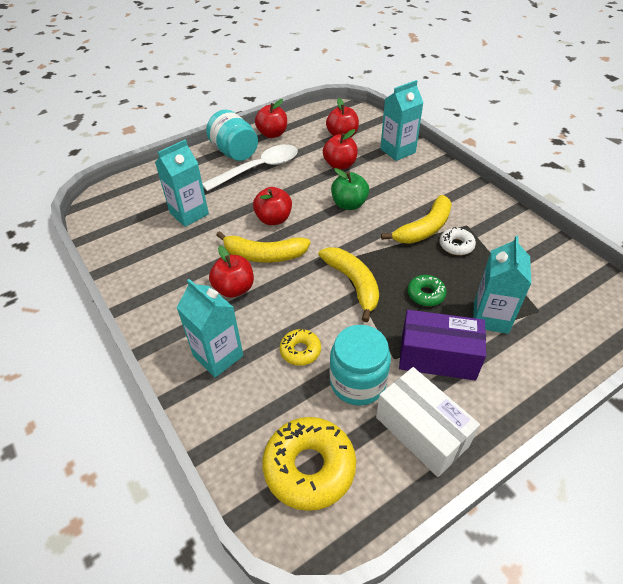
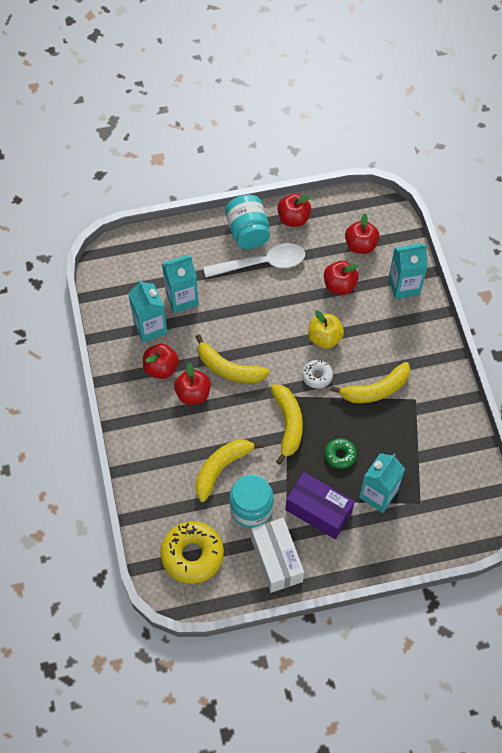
camera: 20 degrees right, 15 degrees up
turquoise carton [176,279,244,378] -> turquoise carton moved to [128,279,168,343]
red apple [253,187,292,225] -> red apple moved to [143,344,179,379]
yellow donut [280,329,321,366] -> yellow banana [195,439,264,502]
green apple [331,168,369,210] -> yellow apple [308,310,344,349]
white donut [440,227,476,255] -> white donut moved to [302,360,333,389]

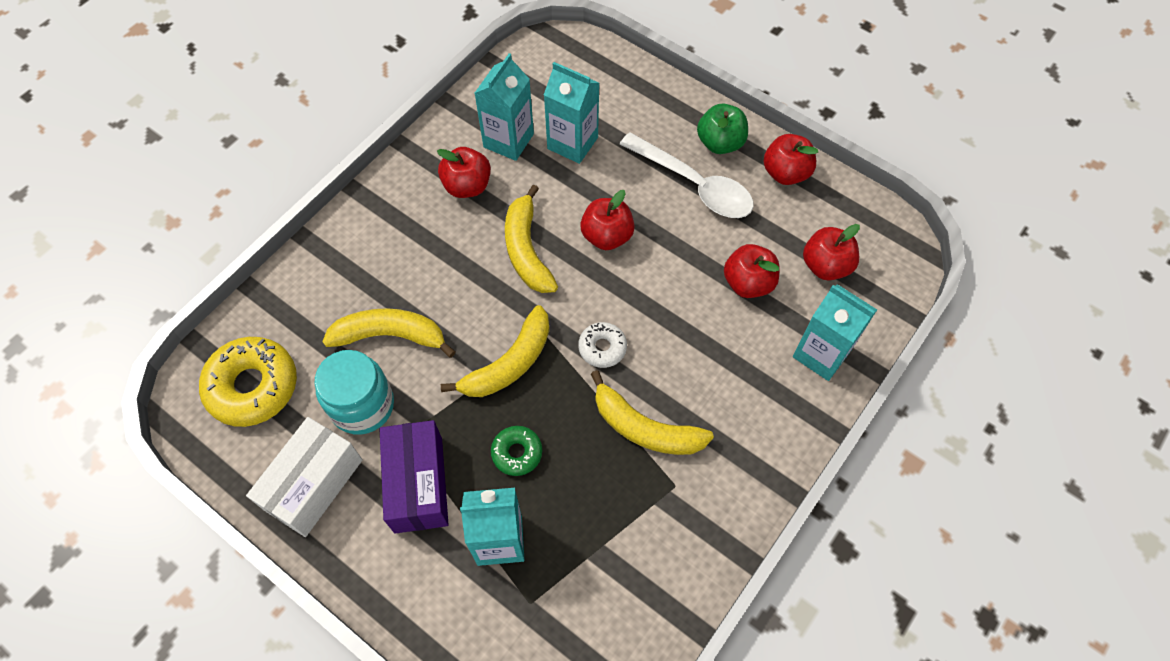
camera: 50 degrees right, 0 degrees up
red apple [174,363,211,405] -> red apple moved to [580,190,635,250]
turquoise jar [225,194,270,249] -> green apple [697,104,748,154]
yellow apple [308,310,344,349] -> none

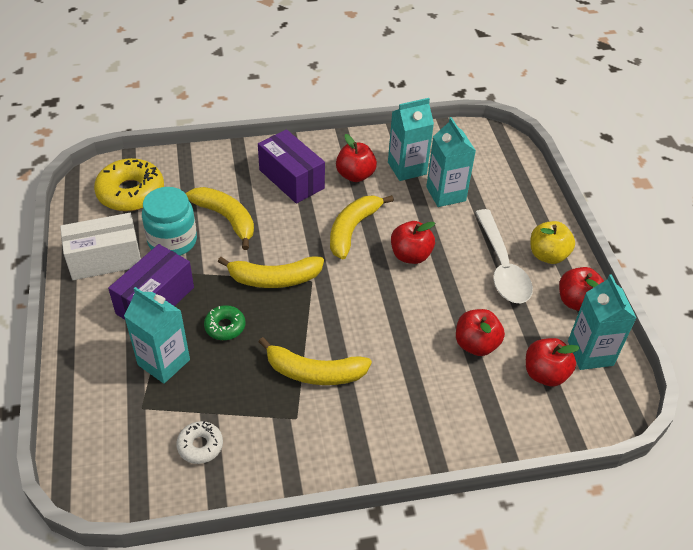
camera: 40 degrees right, 15 degrees down
white donut [578,322,627,368] -> white donut moved to [176,421,223,464]
yellow banana [591,370,714,455] -> yellow banana turned 60 degrees counterclockwise [259,337,372,385]
green apple [697,104,748,154] -> yellow apple [531,221,575,264]
turquoise carton [793,284,877,381] -> turquoise carton moved to [568,274,636,370]
none -> purple box [258,129,325,204]

